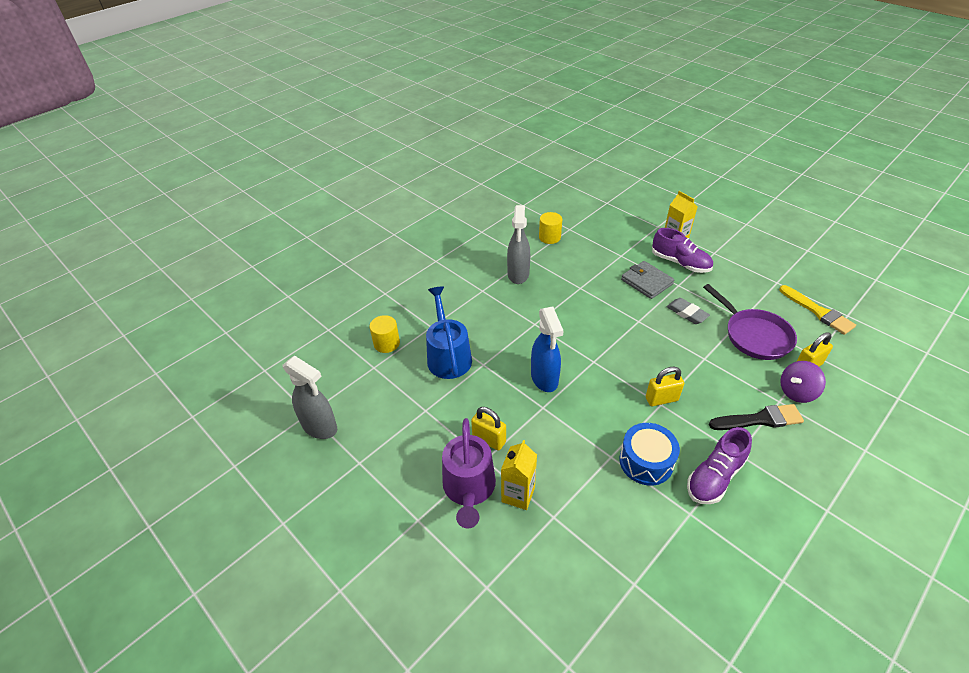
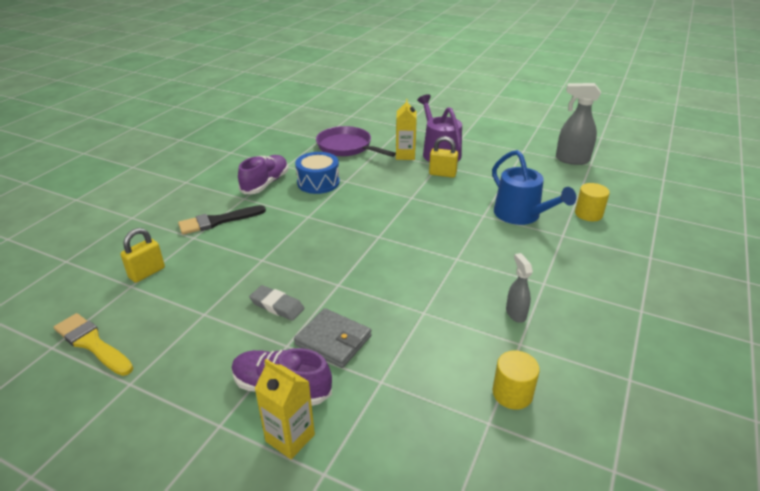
camera: 160 degrees right, 10 degrees down
grey spray bottle [507,205,530,284] -> grey spray bottle [506,253,533,323], size x0.58
blue spray bottle [531,307,564,392] -> none
yellow padlock [646,367,684,406] -> none
purple pan [703,284,797,360] -> purple pan moved to [316,126,396,157]
purple spinning top [780,361,826,403] -> none

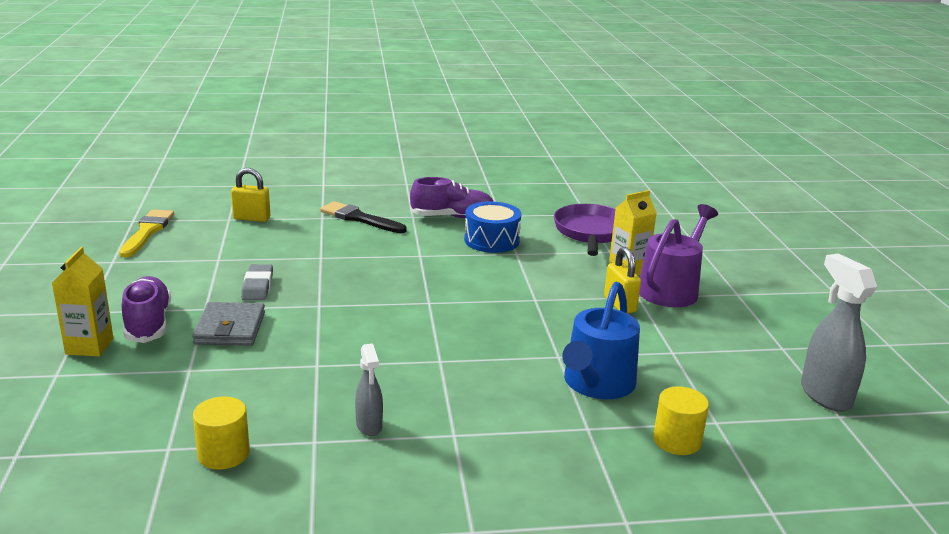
camera: 55 degrees right, 10 degrees down
grey spray bottle [506,253,533,323] -> grey spray bottle turned 120 degrees clockwise [355,343,383,436]

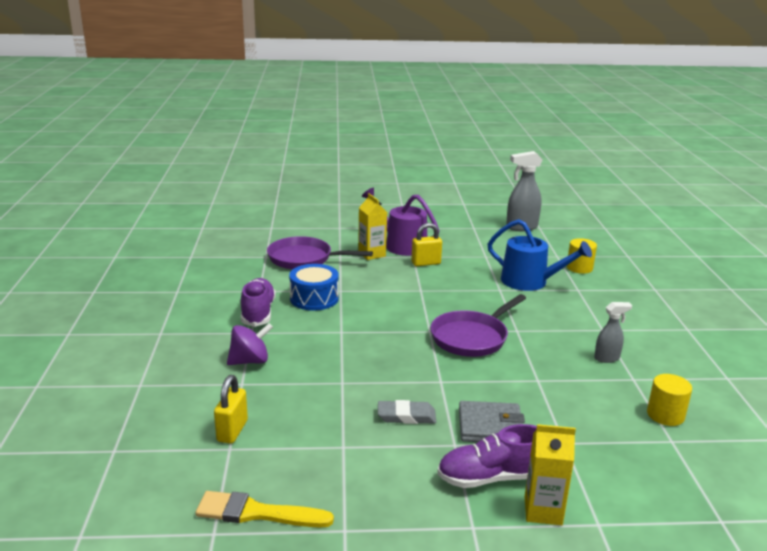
camera: 85 degrees left, 0 degrees up
black brush [320,201,407,233] -> purple spinning top [227,323,273,365]
none -> purple pan [430,294,526,357]

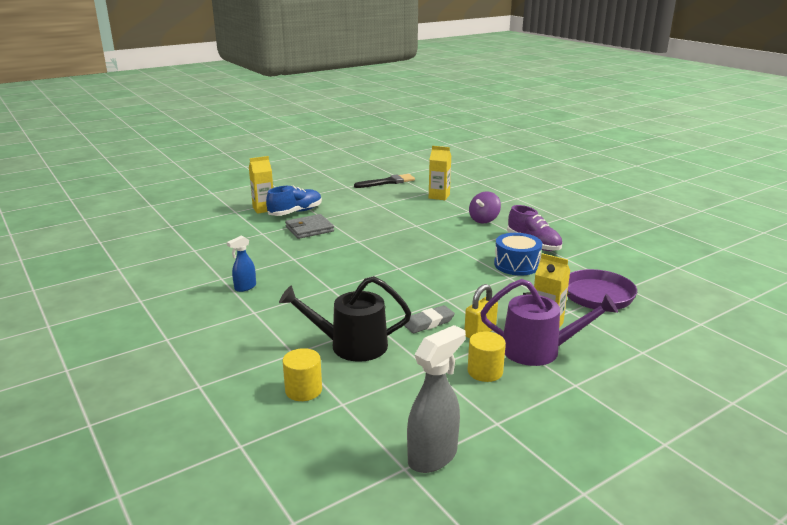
camera: 150 degrees right, 0 degrees up
yellow brush [196,491,334,528] -> black brush [354,174,415,188]
yellow padlock [214,375,248,444] -> yellow carton [429,146,451,200]
grey eraser [378,400,436,424] -> grey eraser moved to [404,305,455,333]
purple pan [430,294,526,357] -> none
purple shoe [437,424,537,488] -> blue shoe [266,186,322,216]
blue watering can [488,219,592,291] -> black watering can [279,276,411,362]
grey spray bottle [594,302,632,363] -> blue spray bottle [227,235,256,292]
yellow cylinder [647,374,692,426] -> yellow cylinder moved to [468,331,506,382]

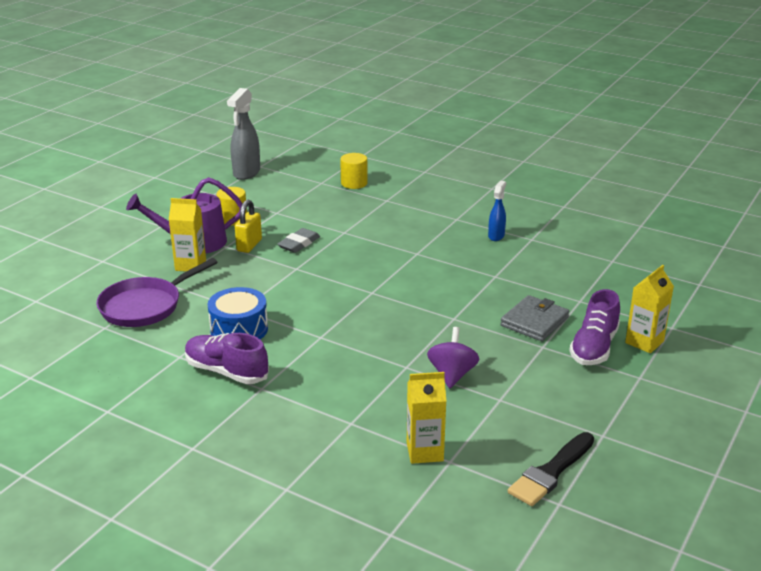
camera: 155 degrees right, 5 degrees up
blue shoe [266,186,322,216] -> purple shoe [569,289,620,365]
black watering can [279,276,411,362] -> none
purple spinning top [469,191,501,223] -> purple spinning top moved to [427,327,479,388]

